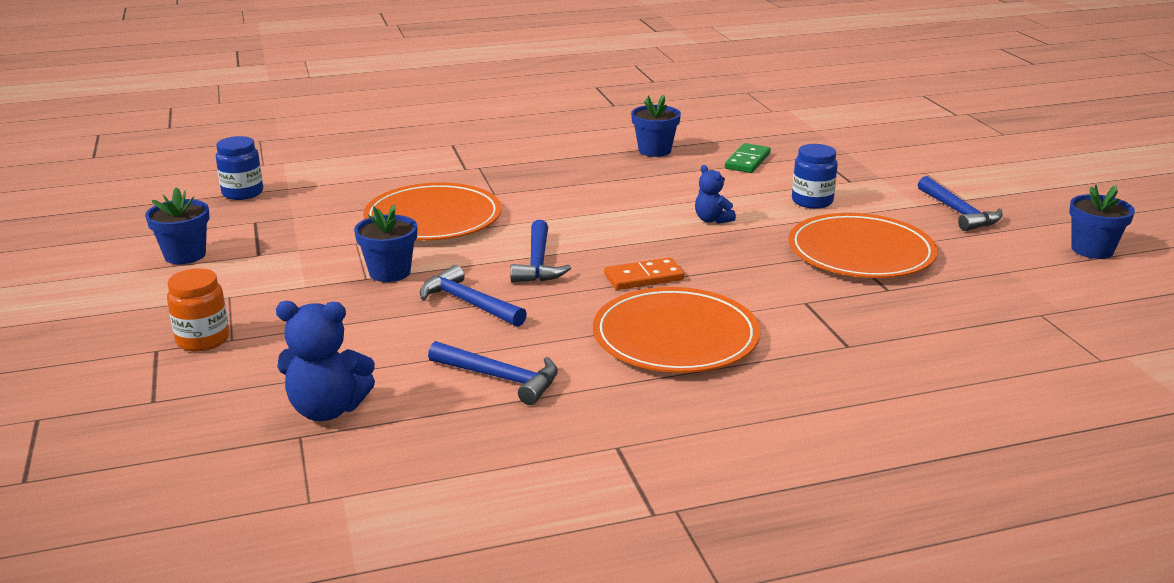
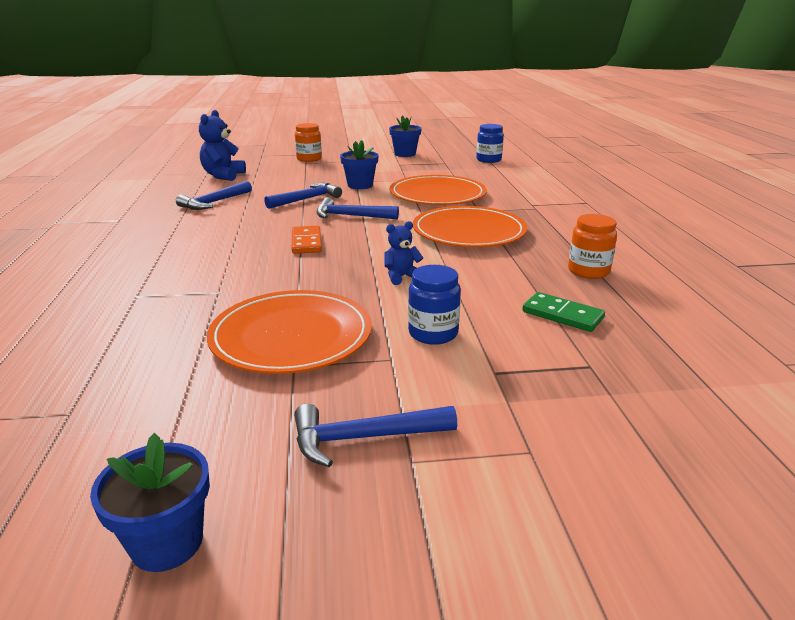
camera: 100 degrees right, 0 degrees up
orange plate [593,287,760,373] -> orange plate moved to [413,206,527,247]
blue flower pot [631,95,681,157] -> orange jar [568,214,617,279]

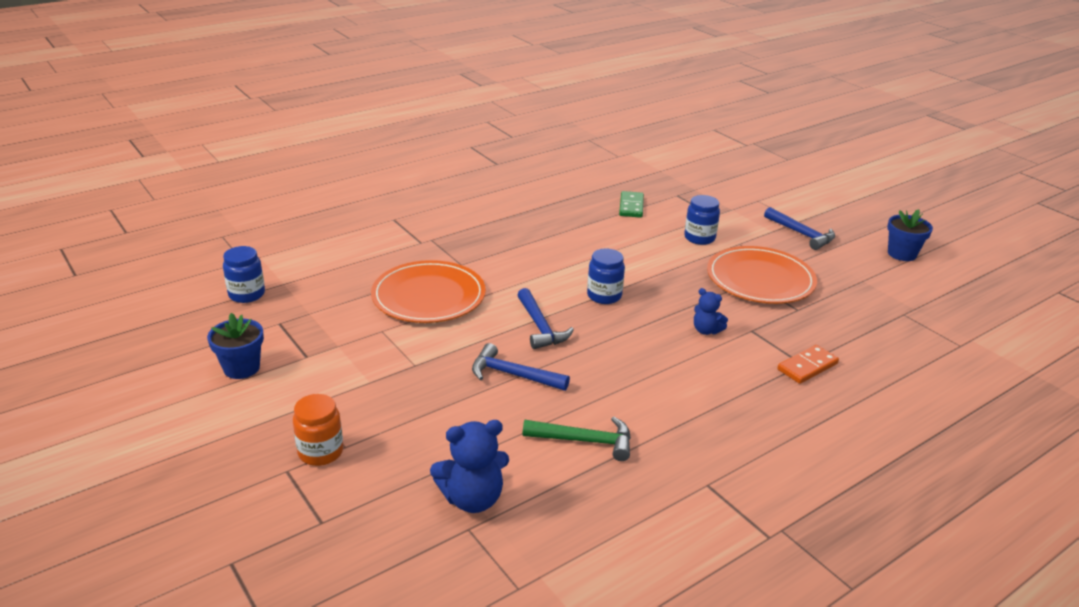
camera: 120 degrees left, 5 degrees up
blue hammer [176,181,252,210] -> green hammer [523,417,631,461]
orange domino [292,226,322,254] -> orange domino moved to [777,345,839,384]
blue flower pot [340,140,379,189] -> none
blue teddy bear [385,221,423,285] -> blue teddy bear moved to [694,288,728,335]
orange plate [413,206,527,247] -> none
orange jar [568,214,617,279] -> none
none -> blue jar [587,249,625,304]

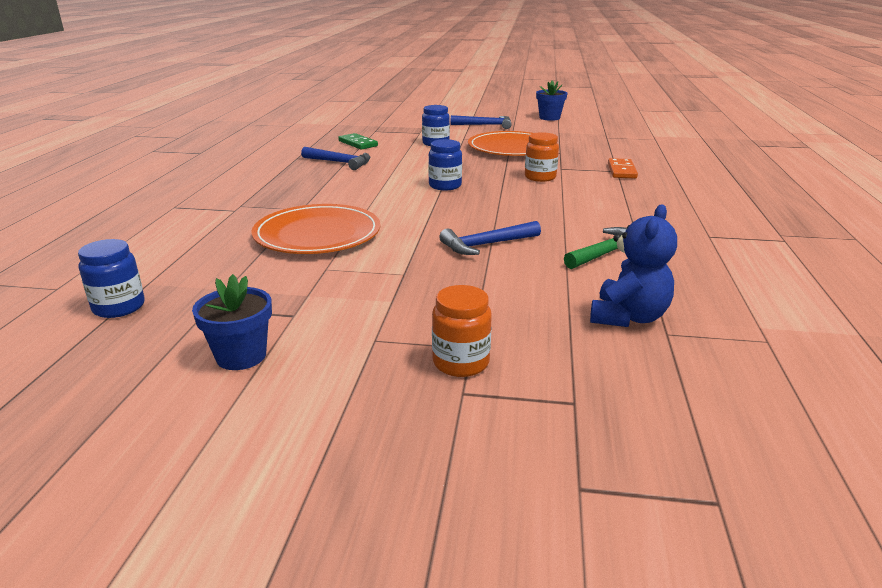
camera: 45 degrees left, 5 degrees down
blue hammer [517,288,574,349] -> blue hammer moved to [301,147,370,170]
blue teddy bear [694,288,728,335] -> orange jar [525,132,559,182]

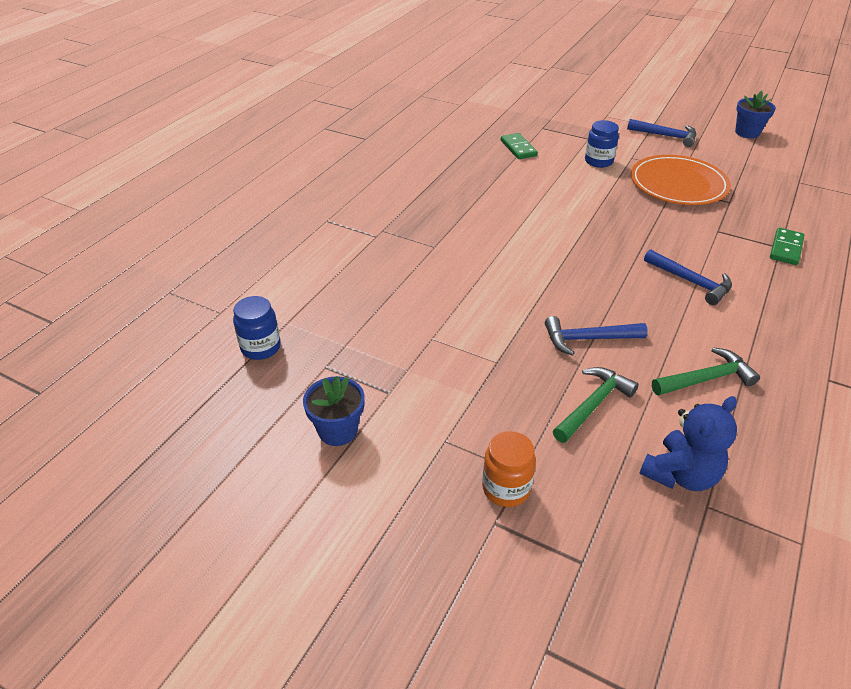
camera: 20 degrees right, 15 degrees up
orange plate [251,204,381,254] -> none
blue hammer [301,147,370,170] -> blue hammer moved to [644,249,732,305]
blue jar [428,139,462,191] -> none
orange jar [525,132,559,182] -> none
orange domino [608,158,638,179] -> green domino [770,228,804,265]
none -> green hammer [553,367,639,443]

